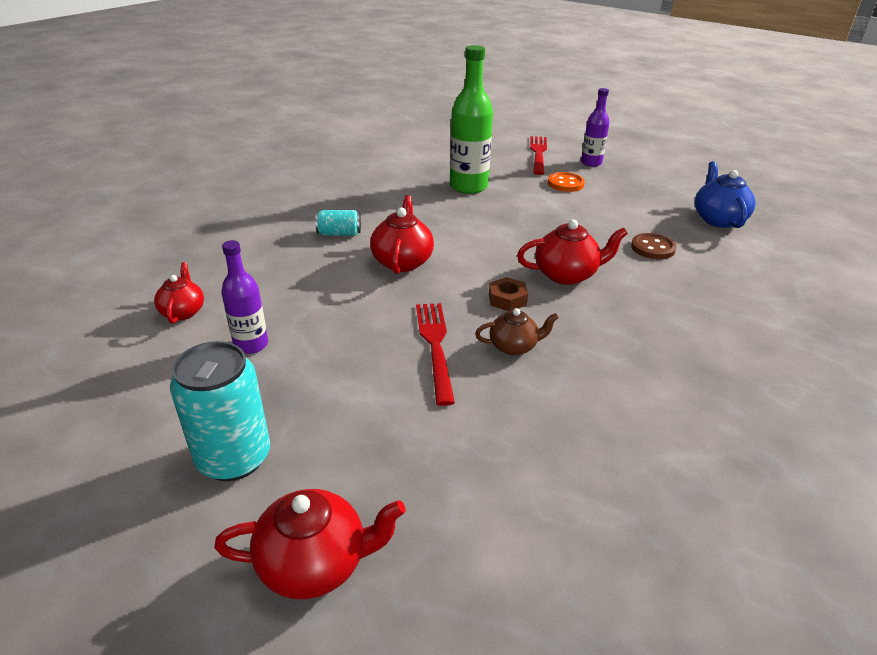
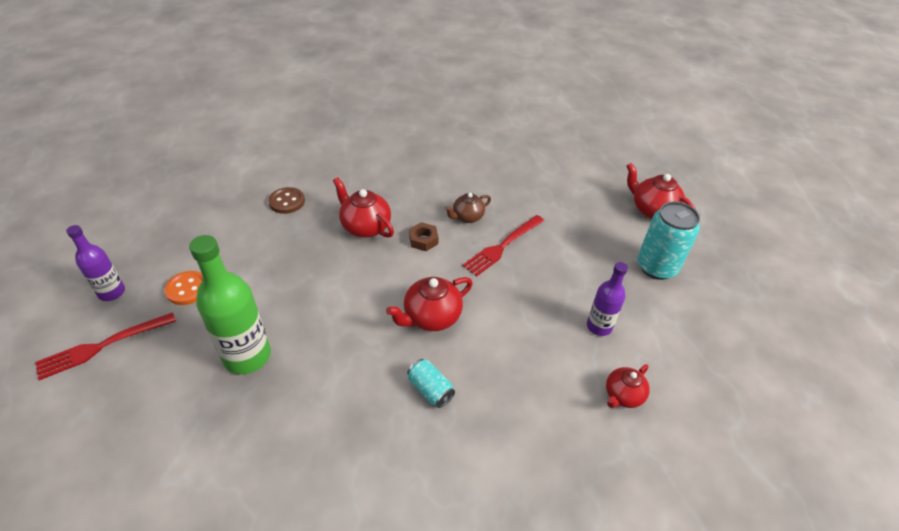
camera: 130 degrees left, 10 degrees up
brown teapot [475,308,559,356] -> brown teapot turned 75 degrees counterclockwise [445,193,491,223]
blue teapot [695,161,756,228] -> none

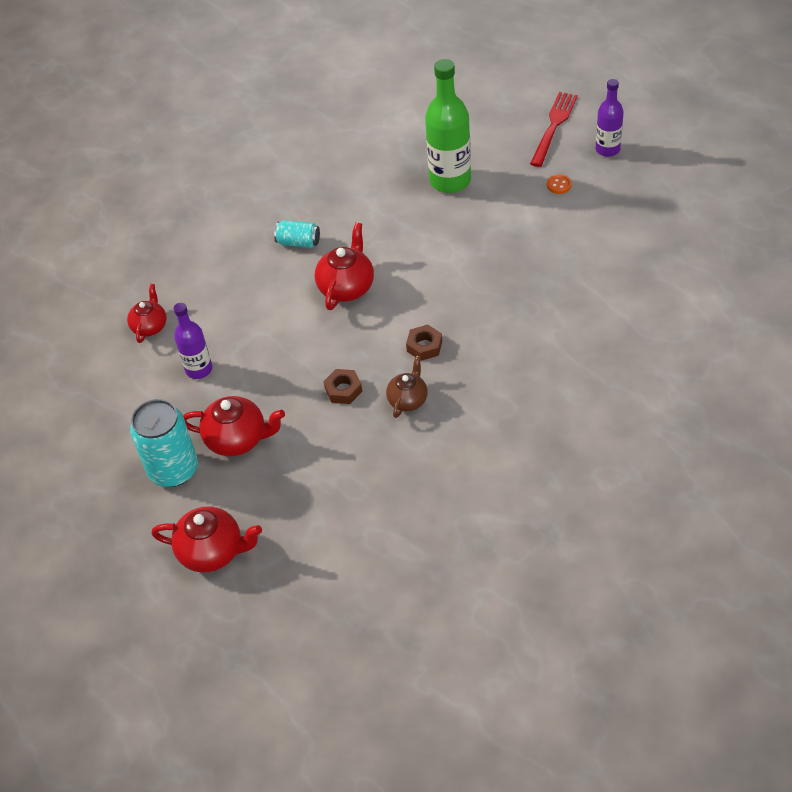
camera: 150 degrees right, 5 degrees up
orange button [164,271,203,305] -> orange button [547,175,572,194], size x0.61
brown button [268,187,305,214] -> none
red teapot [333,177,394,238] -> red teapot moved to [183,396,285,456]
red fork [463,215,544,277] -> brown nut [323,369,362,404]

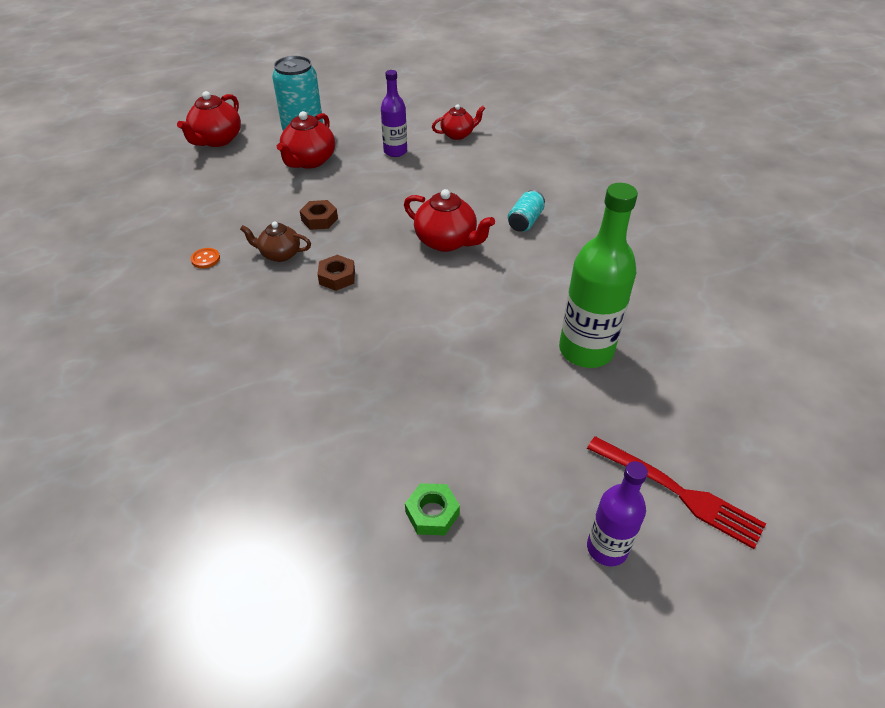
camera: 100 degrees right, 5 degrees down
red teapot [127,284,167,343] -> red teapot turned 45 degrees counterclockwise [432,104,485,140]
brown teapot [386,355,428,418] -> brown teapot turned 150 degrees clockwise [240,222,311,262]
orange button [547,175,572,194] -> orange button moved to [191,248,220,268]
none -> green nut [405,483,460,535]

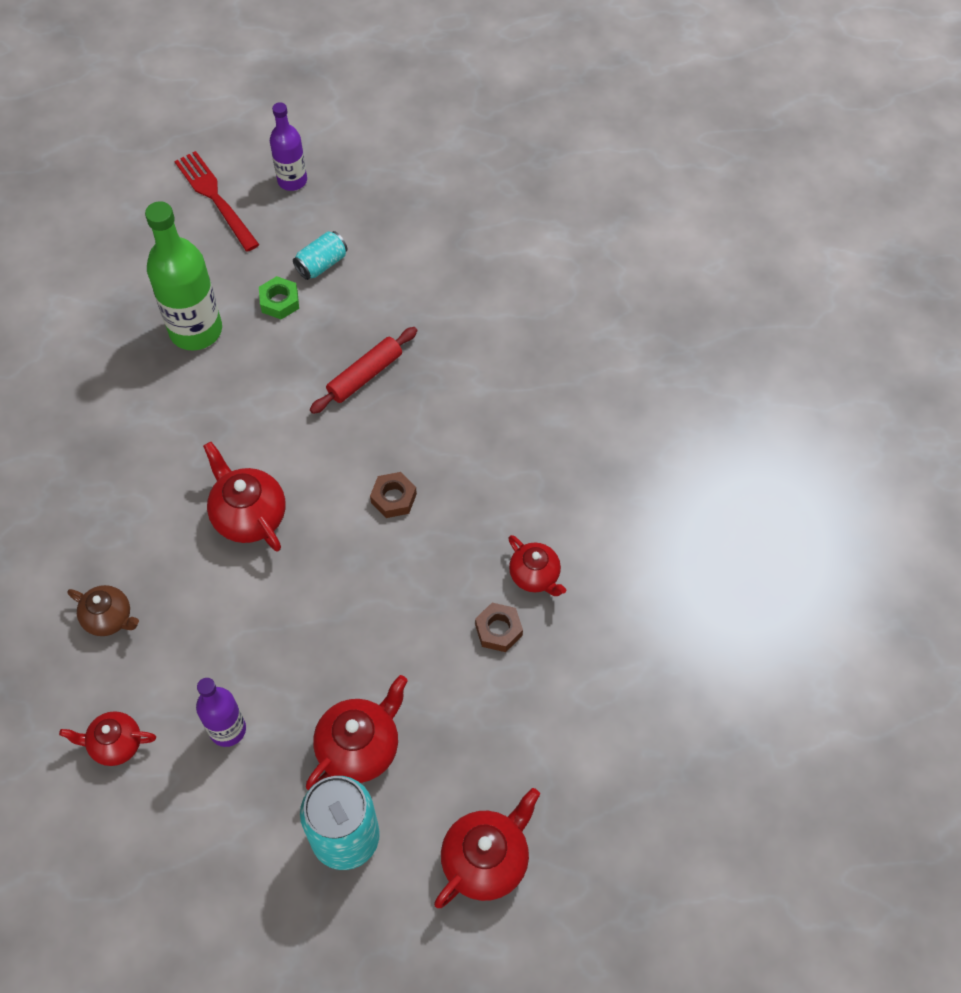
camera: 160 degrees left, 15 degrees up
orange button [191,248,220,268] -> red teapot [508,535,567,596]
brown teapot [240,222,311,262] -> brown teapot moved to [68,585,139,636]
brown nut [300,200,338,230] -> brown nut moved to [475,603,523,652]
green nut [405,483,460,535] -> green nut moved to [259,276,299,319]
turquoise can [508,190,545,232] -> turquoise can moved to [293,231,347,280]
none -> red rolling pin [310,327,417,414]

